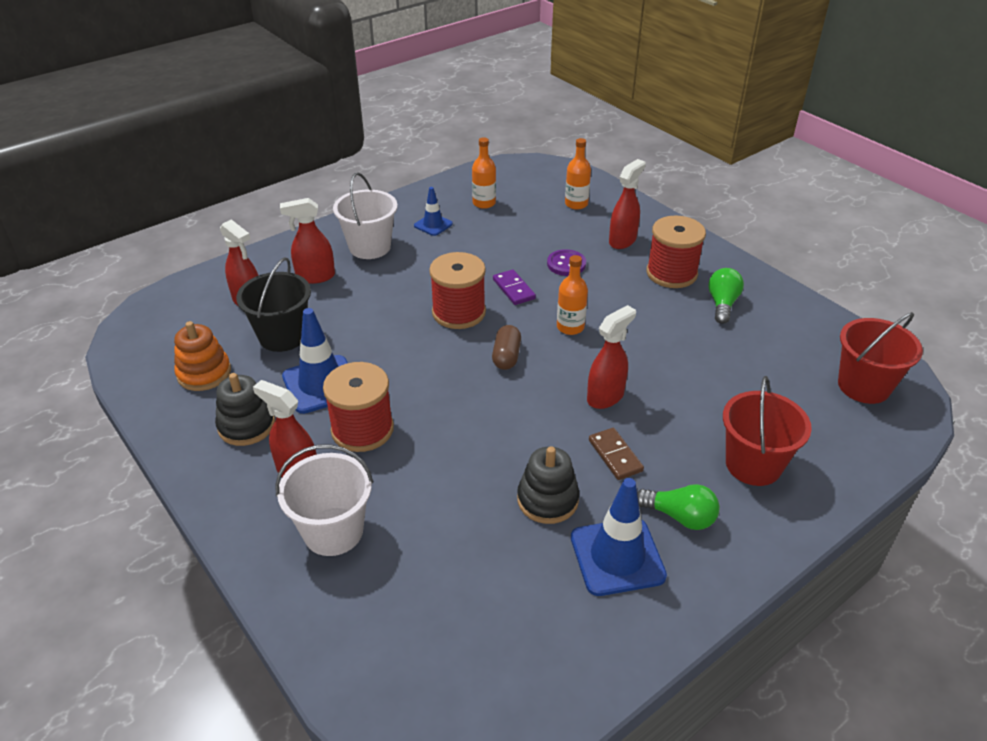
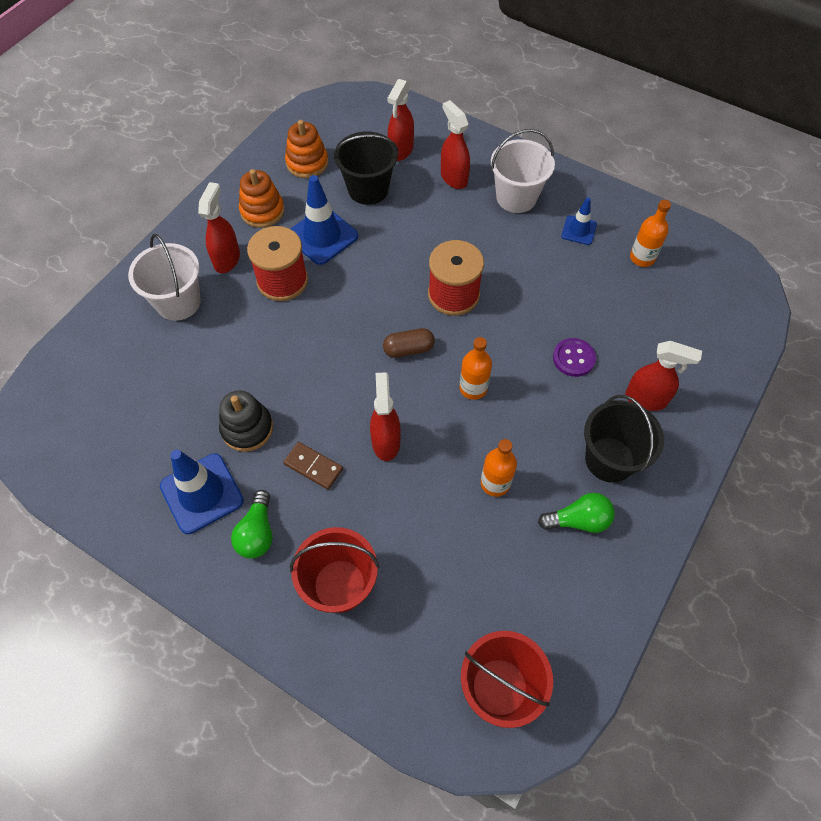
camera: 70 degrees right, 20 degrees up
black stacking toy [215,373,275,446] -> orange stacking toy [239,169,284,228]
purple domino [493,269,536,305] -> none
orange bottle [565,138,591,210] -> orange bottle moved to [481,439,517,497]
red spray bottle [587,305,636,409] -> red spray bottle turned 120 degrees counterclockwise [370,372,401,461]
brown domino [589,428,644,480] -> brown domino turned 75 degrees clockwise [283,442,343,490]
red spool [647,215,706,288] -> black bucket [584,395,664,483]

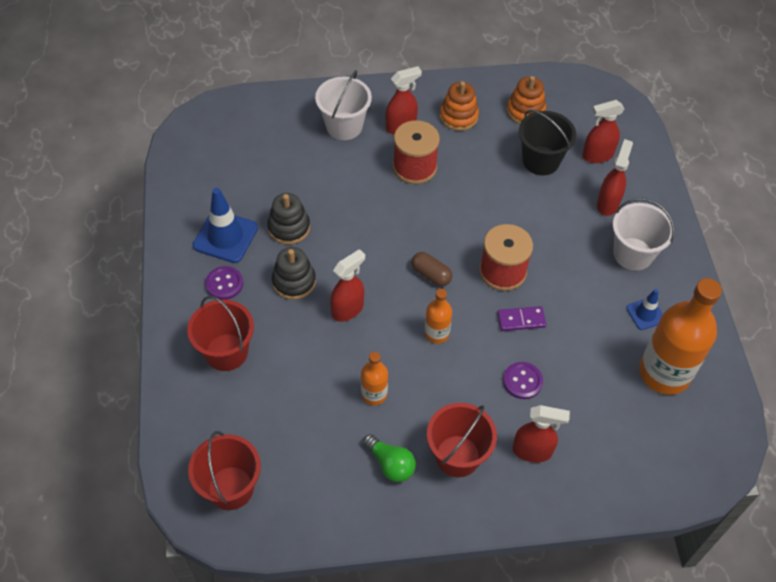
camera: 50 degrees right, 5 degrees down
green light bulb [231,490,272,559] -> purple button [205,266,243,300]
brown domino [283,442,343,490] -> black stacking toy [272,247,316,300]
blue traffic cone [291,175,358,265] -> none
black bucket [584,395,664,483] -> red bucket [427,403,497,477]
red spray bottle [625,341,702,411] -> red spray bottle turned 60 degrees counterclockwise [513,405,570,463]
orange bottle [630,200,671,267] -> orange bottle [639,278,722,395], size x2.04
none -> purple domino [497,306,546,331]

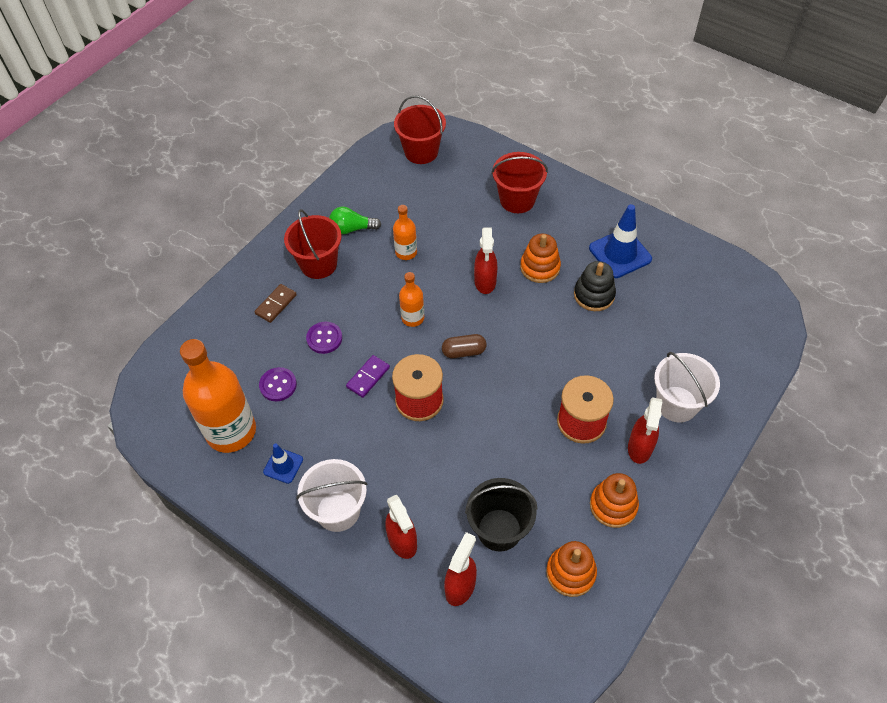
camera: 135 degrees right, 0 degrees up
purple button [205,266,243,300] -> purple button moved to [259,367,297,401]
black stacking toy [272,247,316,300] -> orange stacking toy [520,234,561,283]
red spray bottle [513,405,570,463] -> brown domino [254,284,297,323]

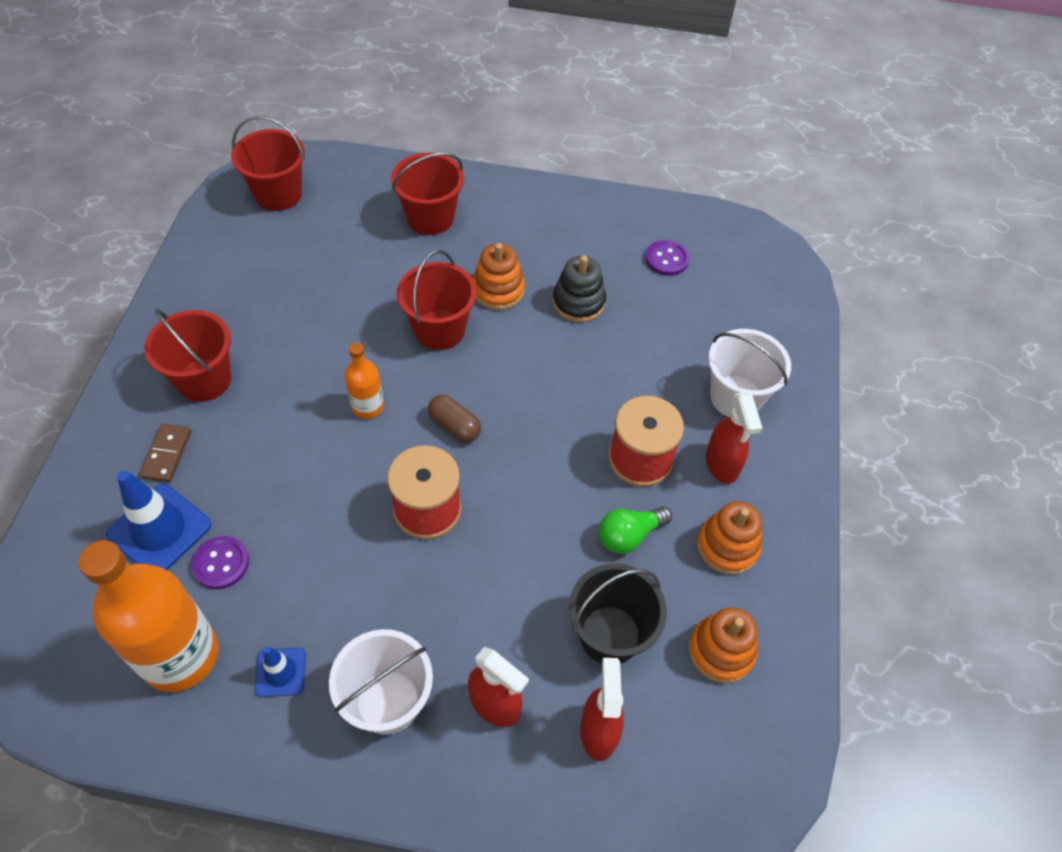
camera: 30 degrees left, 0 degrees up
purple button [306,322,342,354] -> purple button moved to [645,240,690,276]
green light bulb [329,207,381,234] -> green light bulb moved to [599,506,672,554]
purple domino [346,355,390,398] -> none
orange bottle [393,205,417,260] -> none
brown capsule [442,334,487,358] -> brown capsule turned 75 degrees clockwise [428,395,481,442]
red spray bottle [474,227,497,294] -> red bucket [397,250,477,350]
blue traffic cone [589,204,652,278] -> blue traffic cone moved to [106,470,211,570]

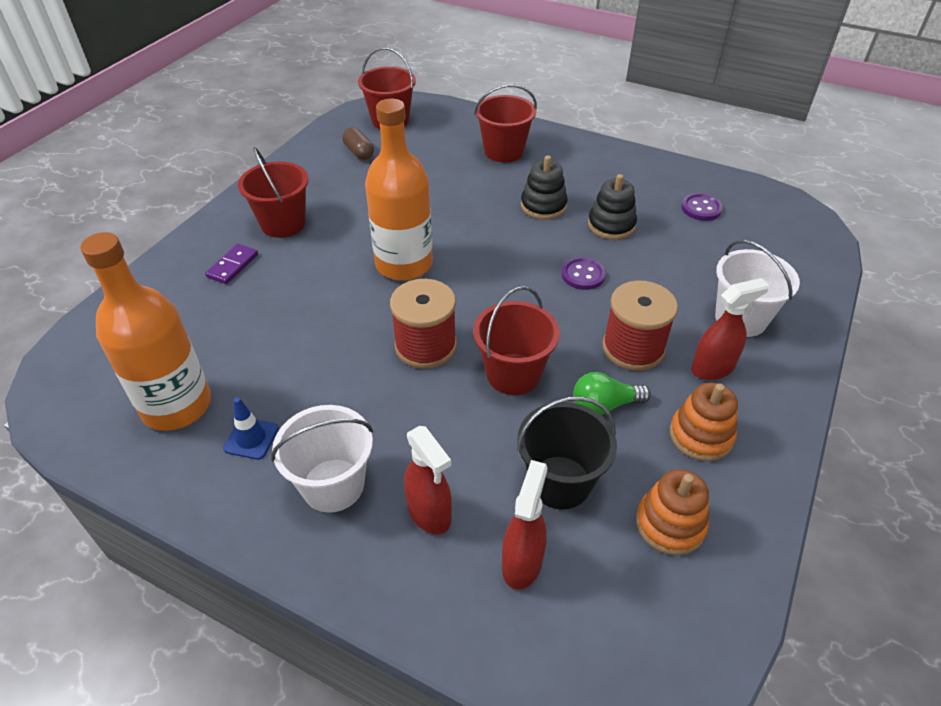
camera: 20 degrees right, 10 degrees down
blue traffic cone [106,470,211,570] -> none
brown domino [139,424,191,482] -> purple domino [205,244,258,284]
purple button [191,536,249,589] -> purple button moved to [561,257,606,290]
orange bottle [345,343,384,419] -> orange bottle [365,99,433,281], size x2.04
red bucket [397,250,477,350] -> red bucket moved to [473,286,560,395]
brown capsule [428,395,481,442] -> brown capsule moved to [342,127,374,160]
orange stacking toy [473,243,525,310] -> black stacking toy [521,155,568,220]
red spray bottle [706,392,762,484] -> red spray bottle turned 120 degrees counterclockwise [691,278,769,380]

